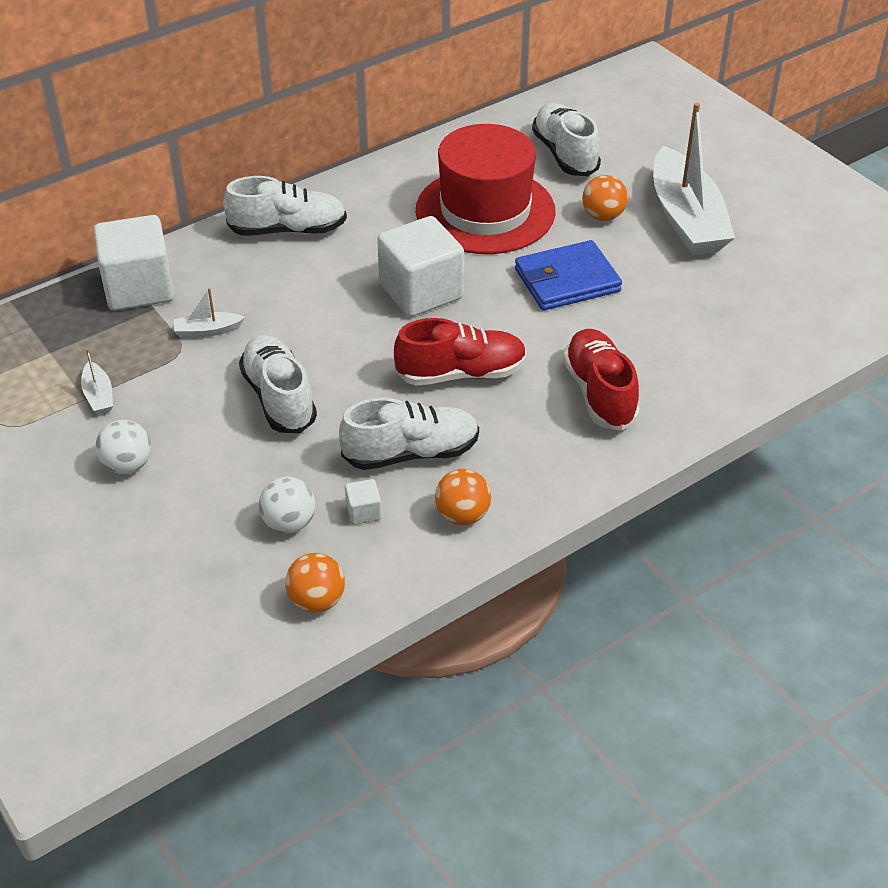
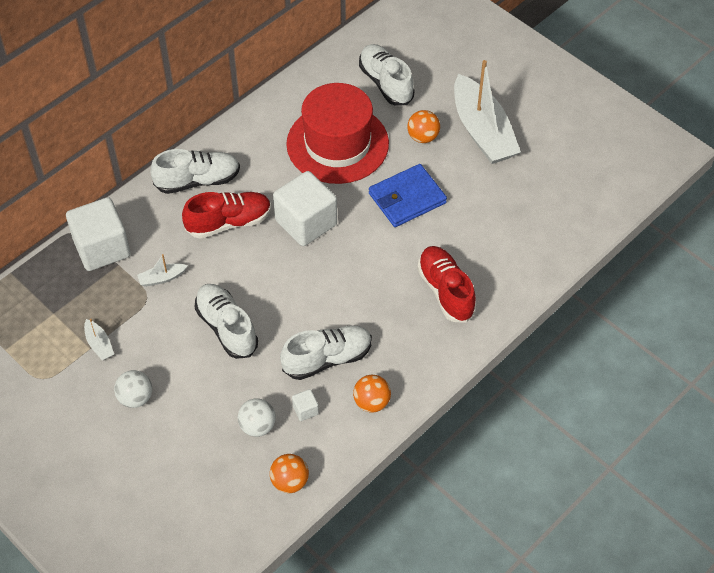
camera: 10 degrees left, 10 degrees up
red shoe [394,318,527,385] -> red shoe moved to [182,192,271,239]

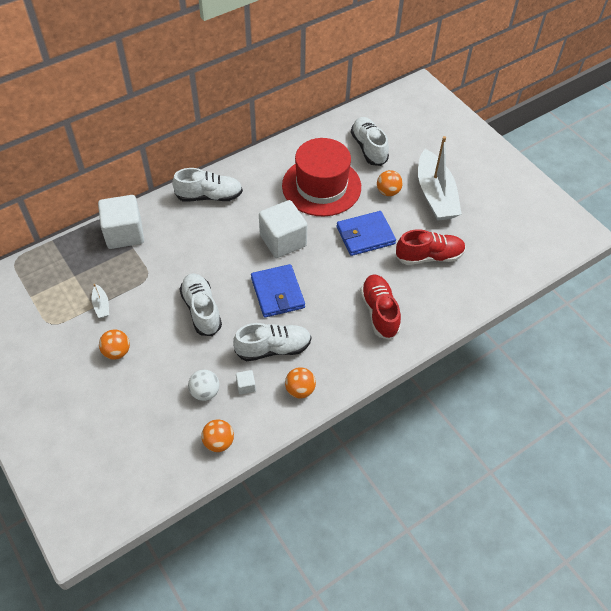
camera: 10 degrees right, 0 degrees up
white ball [114,370,152,408] -> orange ball [99,329,130,360]
white boat [137,254,188,287] -> none
red shoe [182,192,271,239] -> red shoe moved to [395,229,466,265]
none -> blue wallet [251,264,305,318]

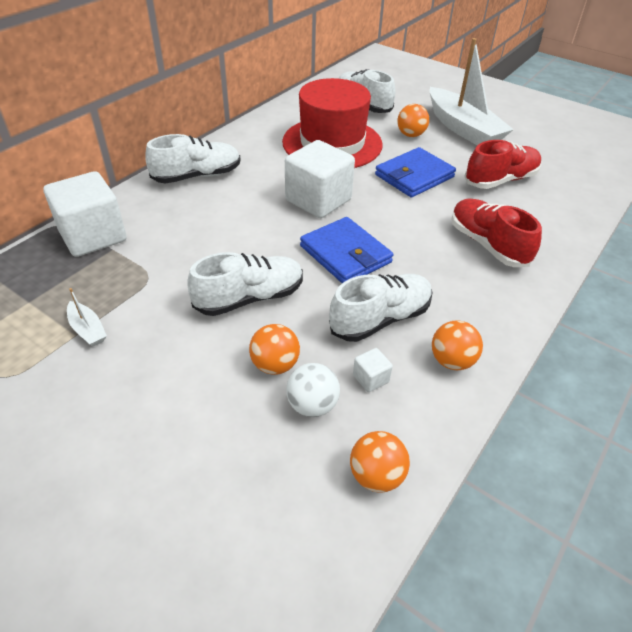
camera: 20 degrees left, 10 degrees down
orange ball [99,329,130,360] -> orange ball moved to [249,324,300,375]
white shoe [179,273,222,336] -> white shoe turned 105 degrees clockwise [187,252,303,316]

